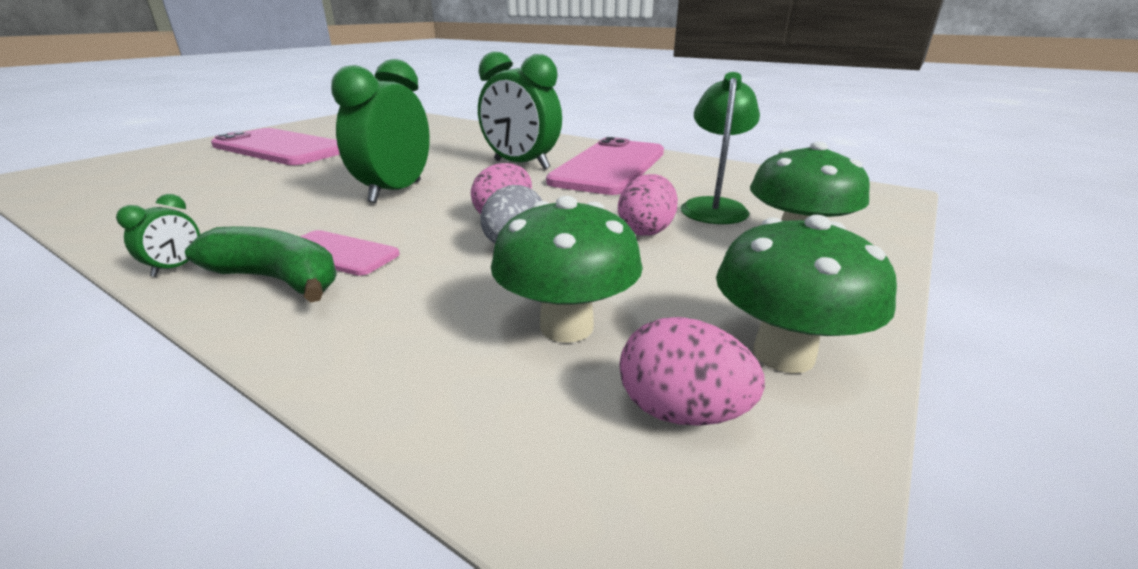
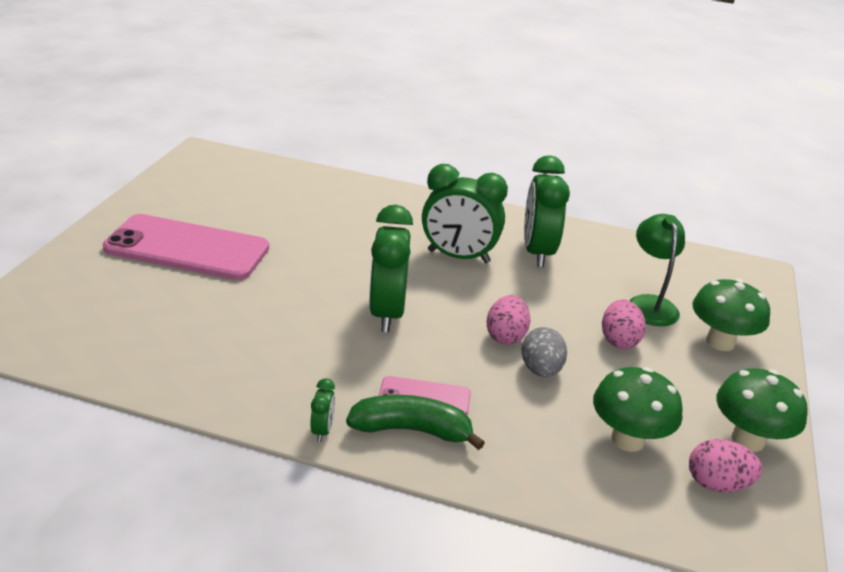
camera: 20 degrees left, 5 degrees up
pink phone [546,137,664,195] -> green clock [524,155,570,267]

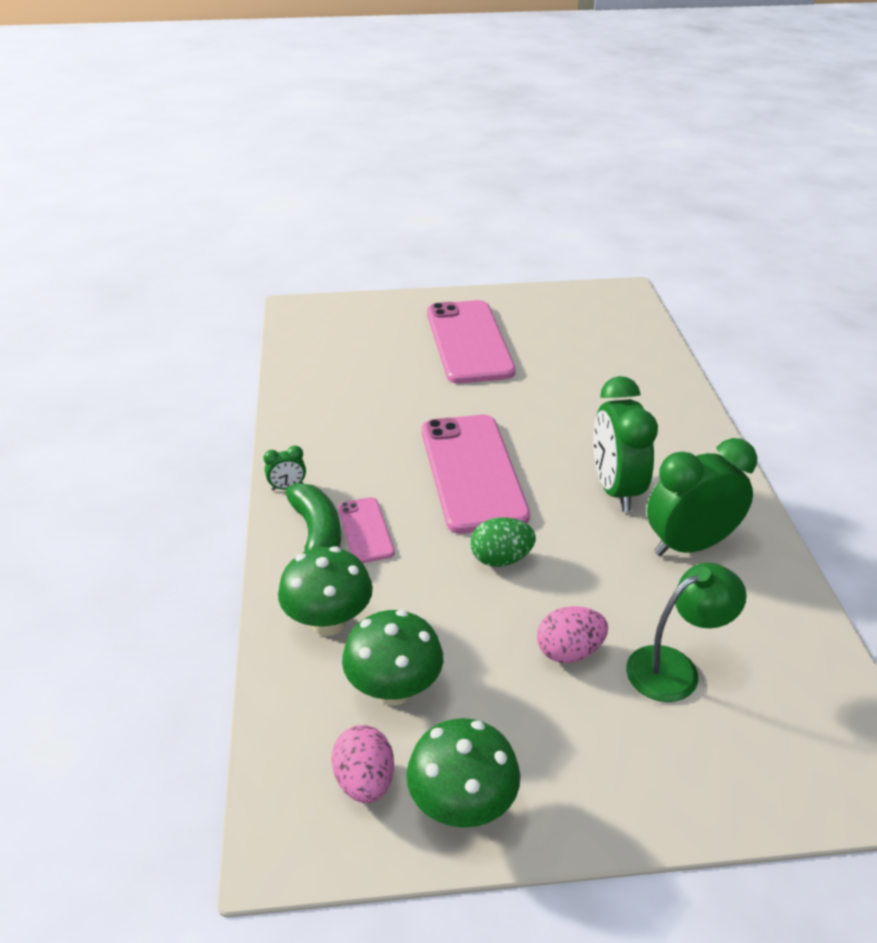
camera: 70 degrees right, 5 degrees up
green clock [369,205,413,332] -> pink phone [422,415,530,534]
pink egg [487,295,530,345] -> green egg [471,517,536,567]
grey egg [521,327,567,377] -> none
green mushroom [692,279,770,351] -> green mushroom moved to [278,546,373,636]

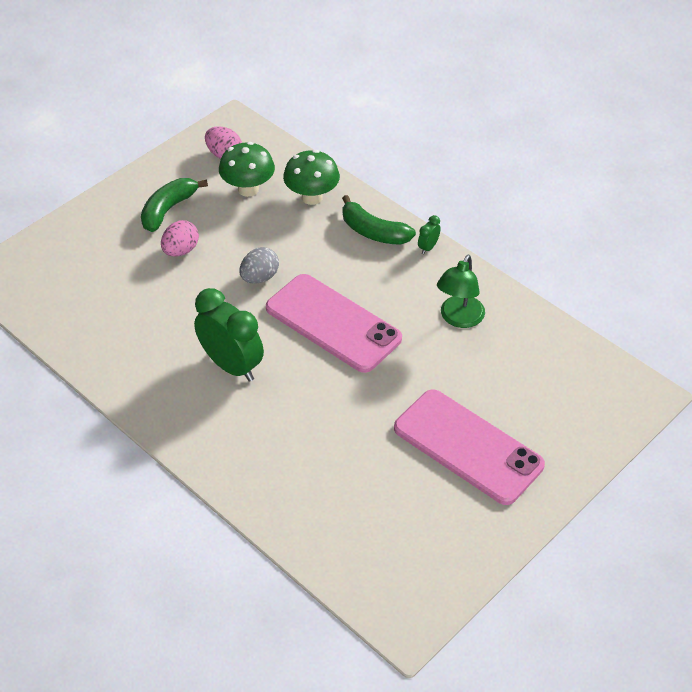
camera: 140 degrees right, 10 degrees up
pink phone [338,497,395,563] -> none
green mushroom [406,718,520,828] -> none
green egg [471,517,536,567] -> grey egg [240,247,279,284]
green lamp [626,563,747,702] -> green lamp moved to [437,255,485,328]
green clock [647,438,757,556] -> none
none -> green banana [141,178,208,232]

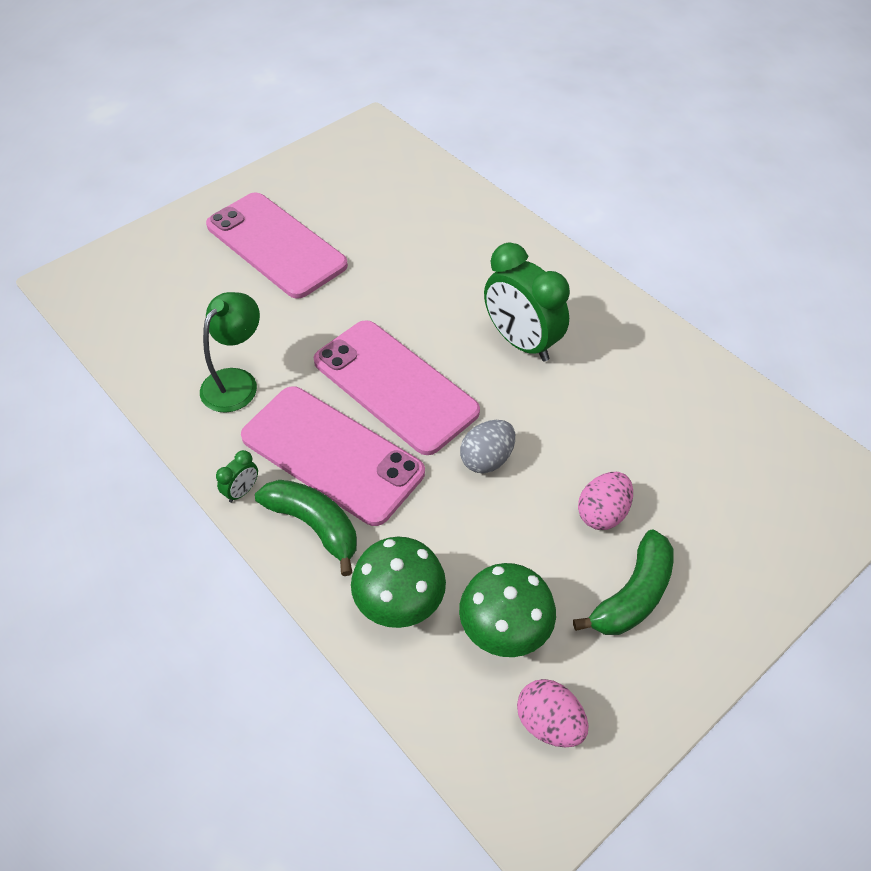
camera: 175 degrees left, 5 degrees up
none -> pink phone [241,386,425,526]

